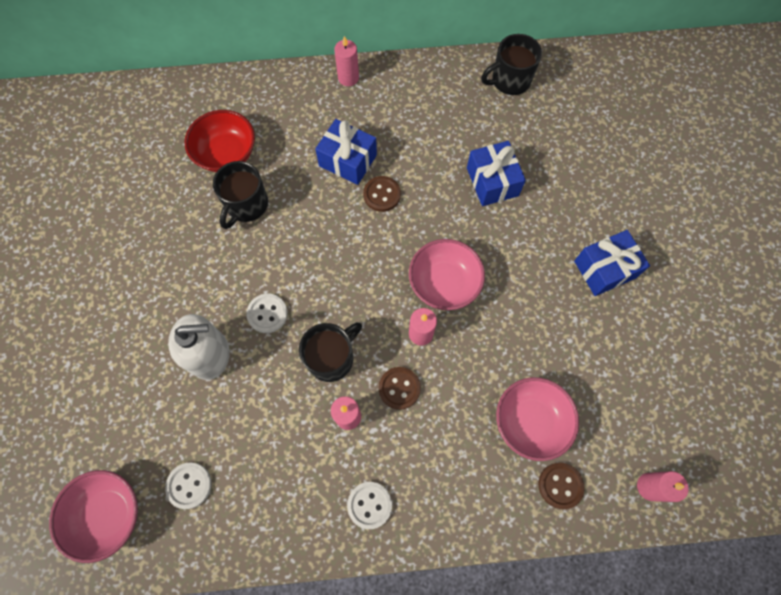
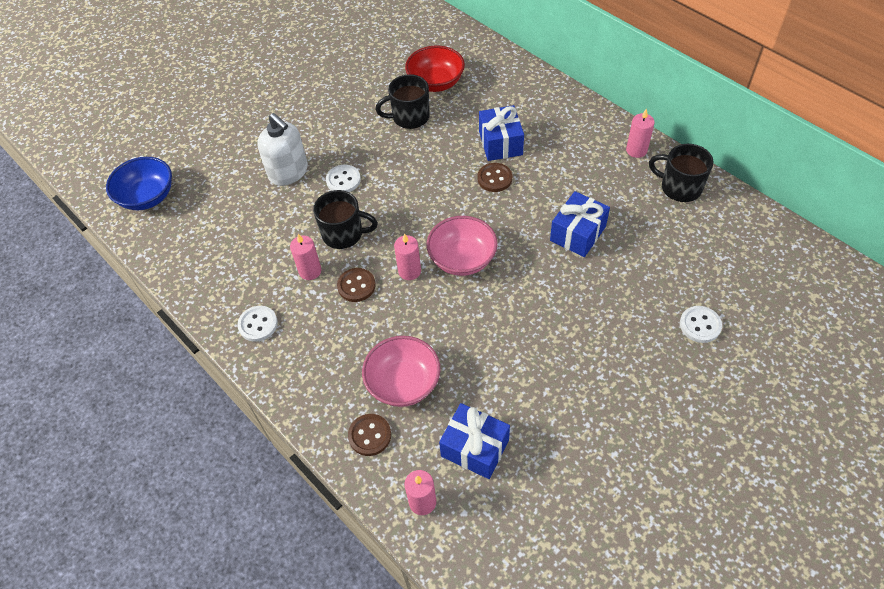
camera: 55 degrees right, 15 degrees down
pink bowl [49,470,138,563] -> blue bowl [106,157,172,210]
white button [165,463,212,509] -> white button moved to [680,306,722,343]
pink candle [334,36,359,86] -> pink candle moved to [626,108,655,158]
blue gift [574,230,650,296] -> blue gift moved to [439,403,510,479]

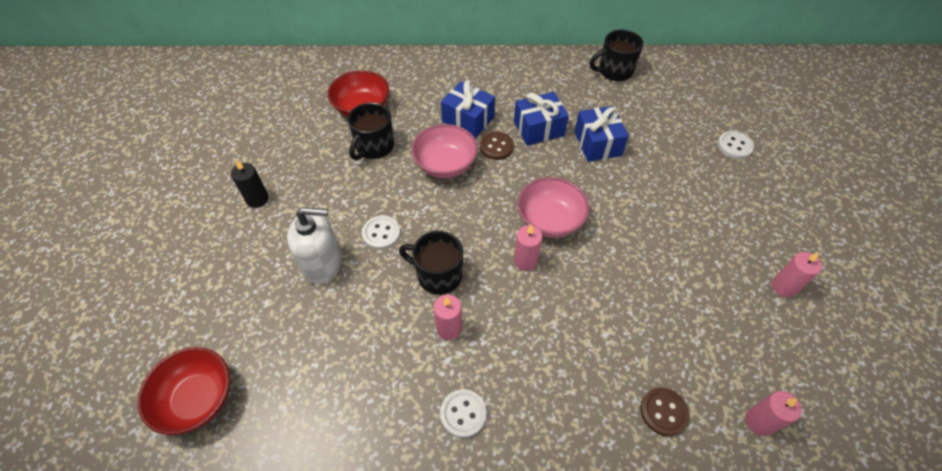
camera: 50 degrees left, 0 degrees up
blue bowl [106,157,172,210] -> red bowl [138,347,230,435]
black mug [313,190,378,249] -> black mug turned 120 degrees counterclockwise [399,231,463,295]
brown button [337,268,376,302] -> none
pink bowl [362,336,441,407] -> pink bowl moved to [411,124,478,178]
blue gift [439,403,510,479] -> blue gift moved to [514,92,569,146]
pink candle [626,108,655,158] -> pink candle moved to [772,252,822,298]
none -> black candle [231,160,269,208]

